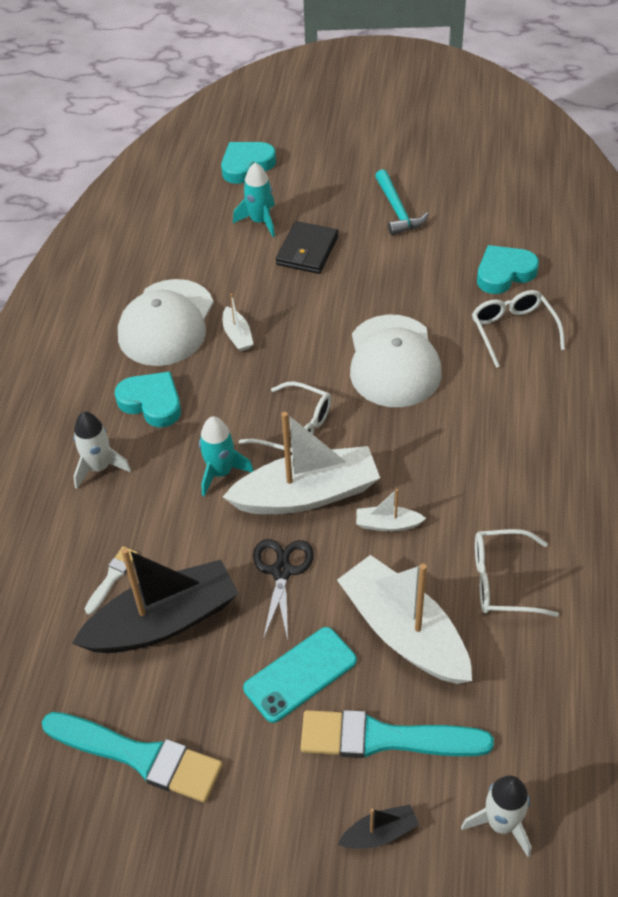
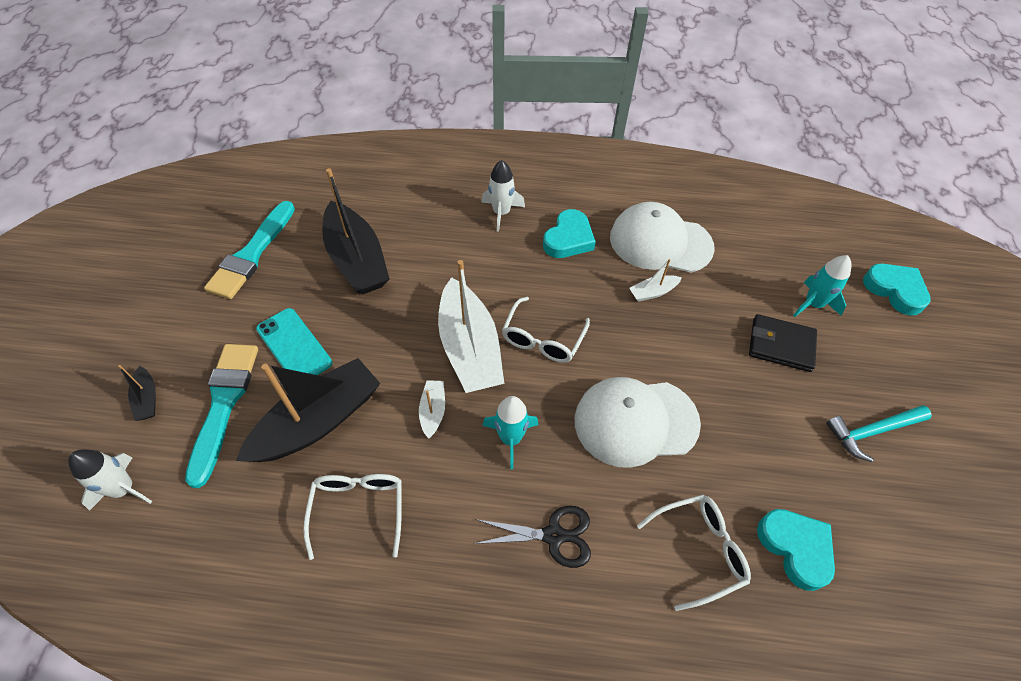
camera: 85 degrees right, 5 degrees up
white brush [85,546,138,615] -> none
turquoise rocket [199,416,254,496] -> turquoise rocket moved to [483,396,539,469]
black scissors [253,539,314,640] -> black scissors moved to [474,506,591,568]
white boat [337,555,472,684] -> black boat [236,358,380,462]

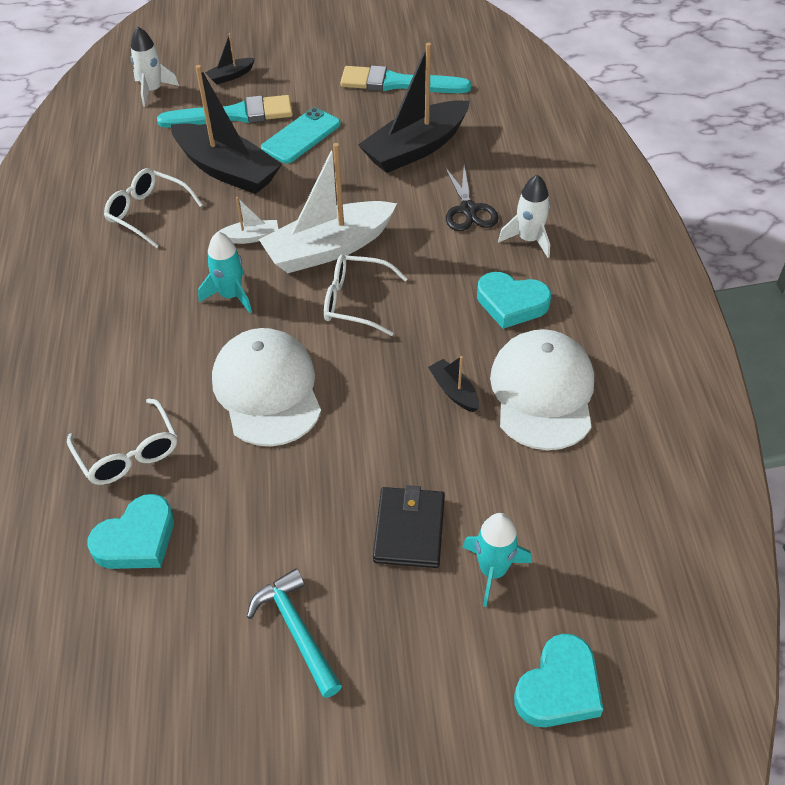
camera: 80 degrees right, 5 degrees down
white glasses [303,474,402,560] -> white glasses turned 135 degrees counterclockwise [104,168,203,248]
black scissors [474,506,591,568] -> black scissors moved to [445,166,499,231]
white boat [629,259,682,302] -> black boat [428,356,479,412]

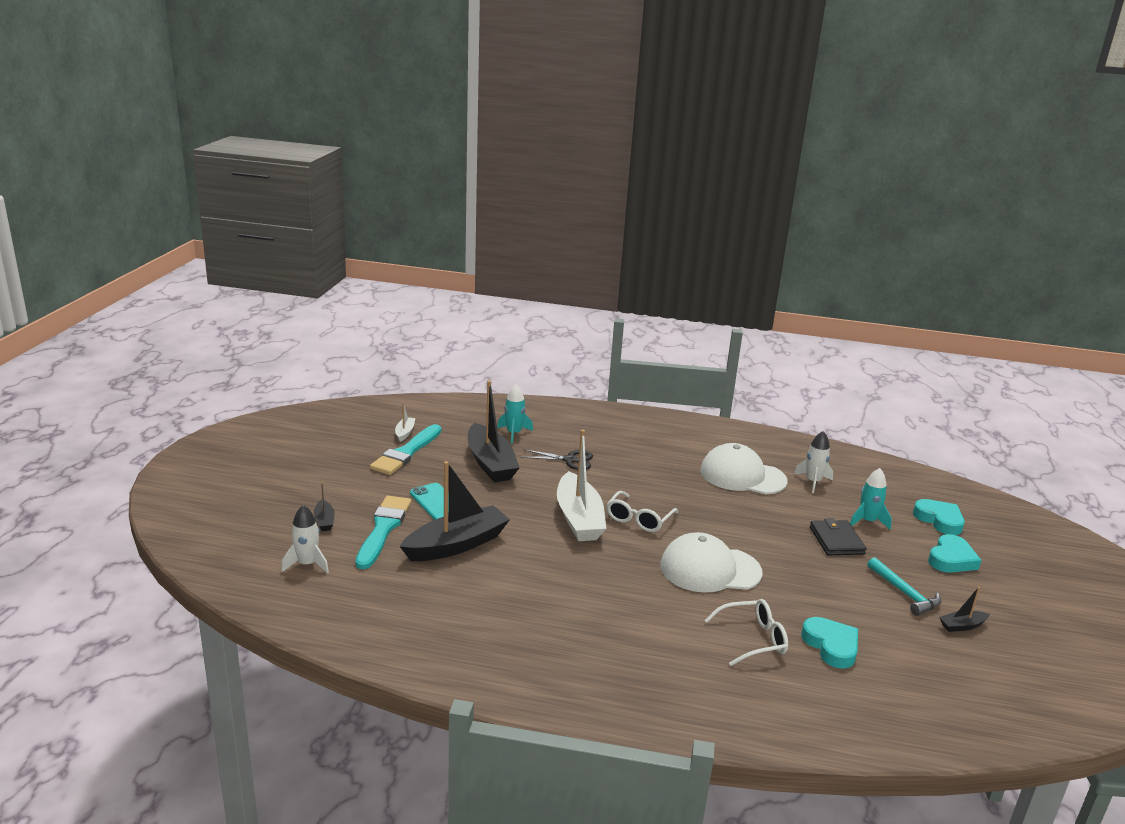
camera: 75 degrees left, 25 degrees down
white glasses [104,168,203,248] -> none
turquoise rocket [198,232,252,313] -> turquoise rocket moved to [497,384,533,444]
white boat [218,197,278,244] -> white boat moved to [395,402,415,442]
turquoise hammer [247,568,342,698] -> turquoise hammer turned 105 degrees counterclockwise [868,557,941,616]
black wallet [373,485,445,568] -> black wallet turned 60 degrees clockwise [810,518,866,555]
black boat [428,356,479,412] -> black boat moved to [939,587,990,632]
turquoise heart [477,272,551,329] -> turquoise heart moved to [928,534,982,573]
white rocket [498,174,550,258] -> white rocket moved to [794,431,833,493]

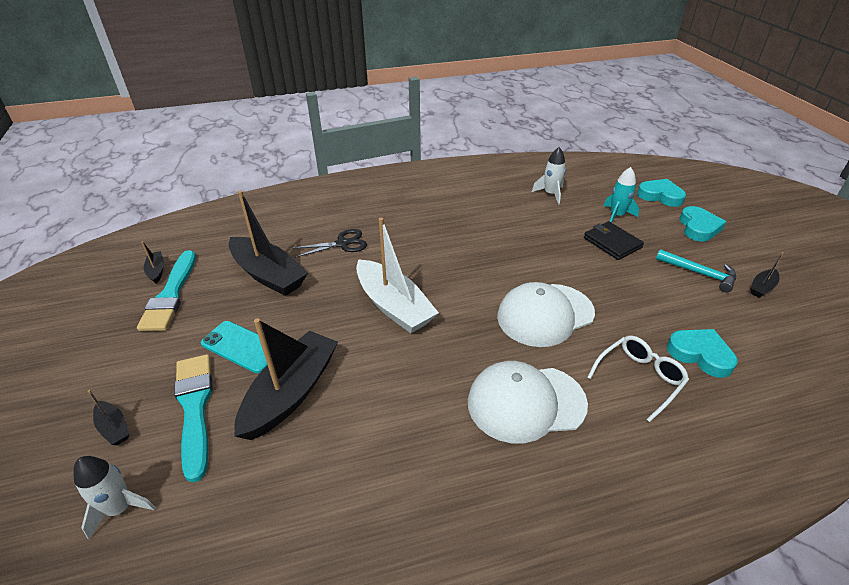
camera: 25 degrees left, 15 degrees up
white boat [395,402,415,442] -> black boat [141,241,164,284]
turquoise rocket [497,384,533,444] -> none
white glasses [607,491,678,532] -> none
white cap [700,443,787,494] -> white cap moved to [468,361,588,443]

